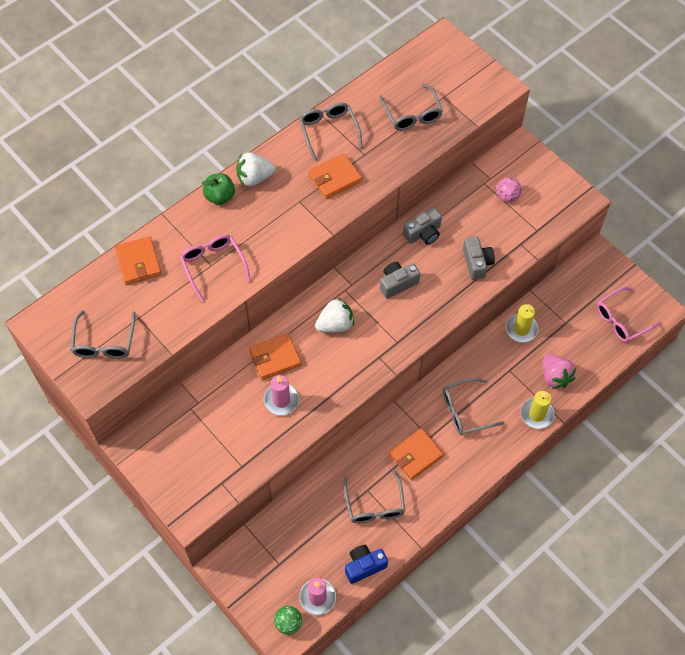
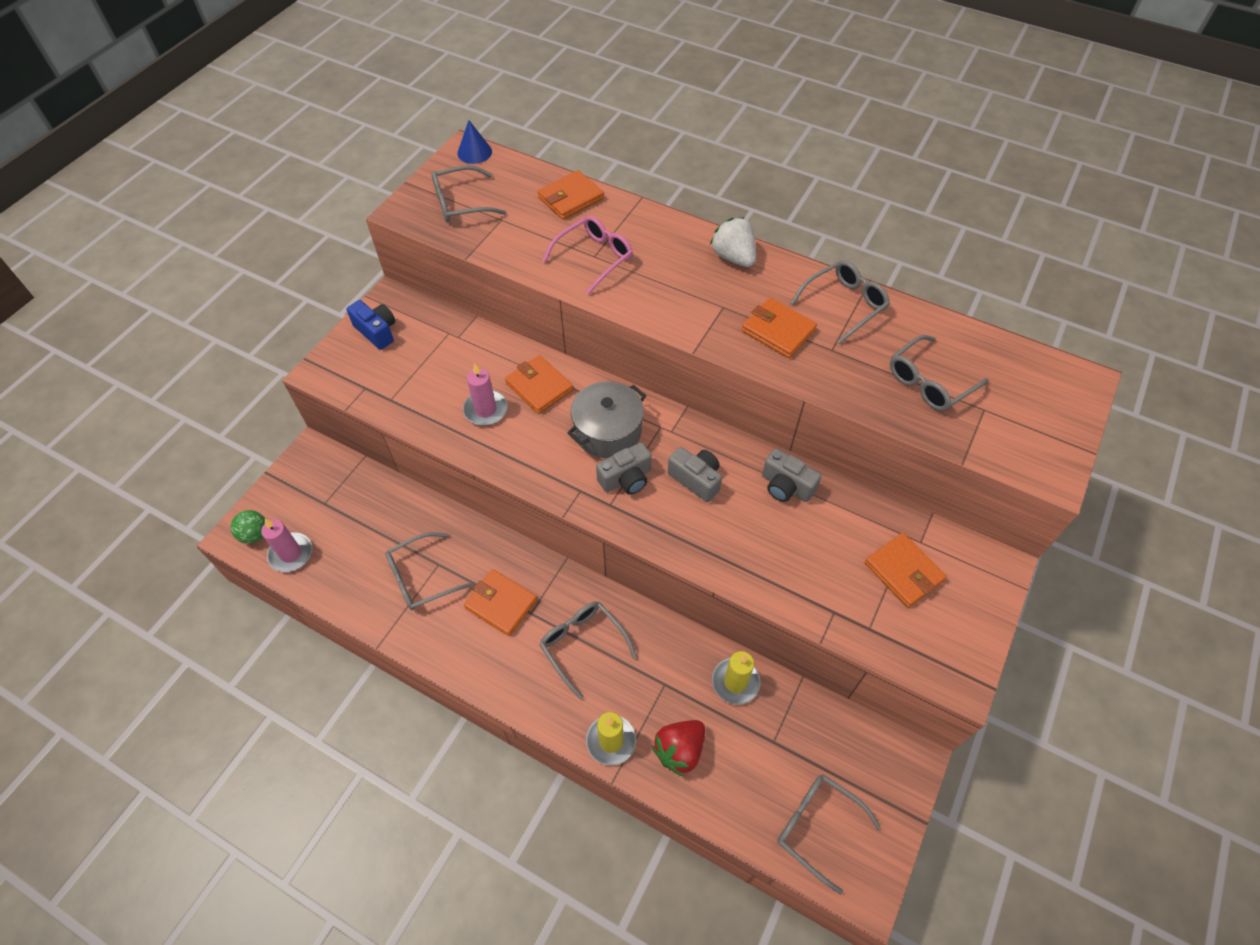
camera: 70 degrees right, 5 degrees down
green apple [202,173,235,205] -> none
white strawberry [315,298,354,332] -> grey pot [567,381,646,458]
blue camera [345,545,388,584] -> blue camera moved to [347,300,395,350]
grey camera [463,236,495,280] -> grey camera moved to [596,442,652,495]
pink ball [496,177,521,202] -> orange wallet [865,533,947,608]
pink strawberry [543,354,576,389] -> red strawberry [652,720,705,776]
pink glasses [597,287,661,342] -> grey glasses [777,774,881,895]
none -> blue cone [457,120,492,164]

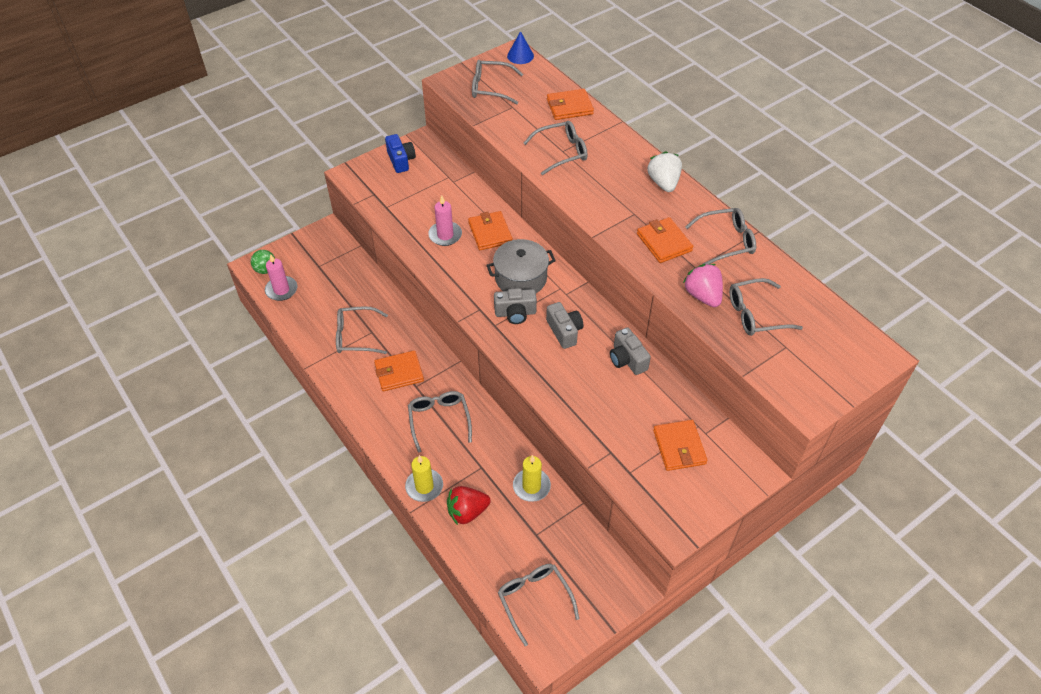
camera: 25 degrees right, 5 degrees down
orange wallet [464,569,537,636] -> orange wallet turned 75 degrees counterclockwise [374,351,424,391]
pink glasses [542,215,633,295] -> grey glasses [524,121,588,175]
none -> pink strawberry [683,264,723,307]

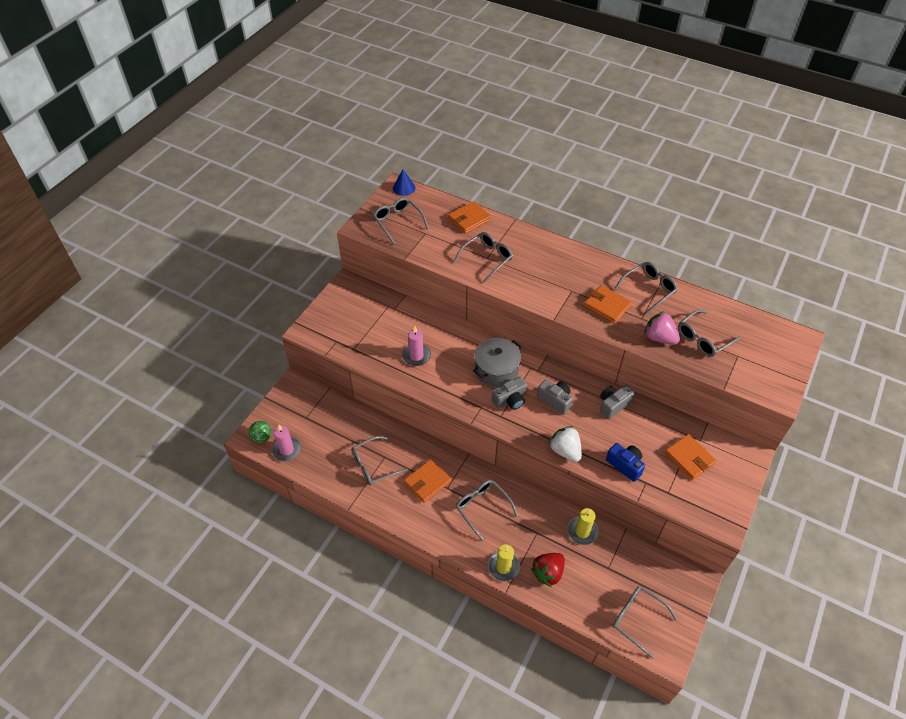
camera: 25 degrees left, 0 degrees up
blue camera [385,134,416,173] -> blue camera moved to [606,443,645,482]
orange wallet [468,211,513,250] -> none
grey glasses [472,60,523,104] -> grey glasses turned 75 degrees clockwise [373,197,429,244]
grey camera [610,327,651,375] -> grey camera turned 105 degrees clockwise [600,385,635,419]
white strawberry [647,151,682,192] -> white strawberry moved to [548,426,582,462]

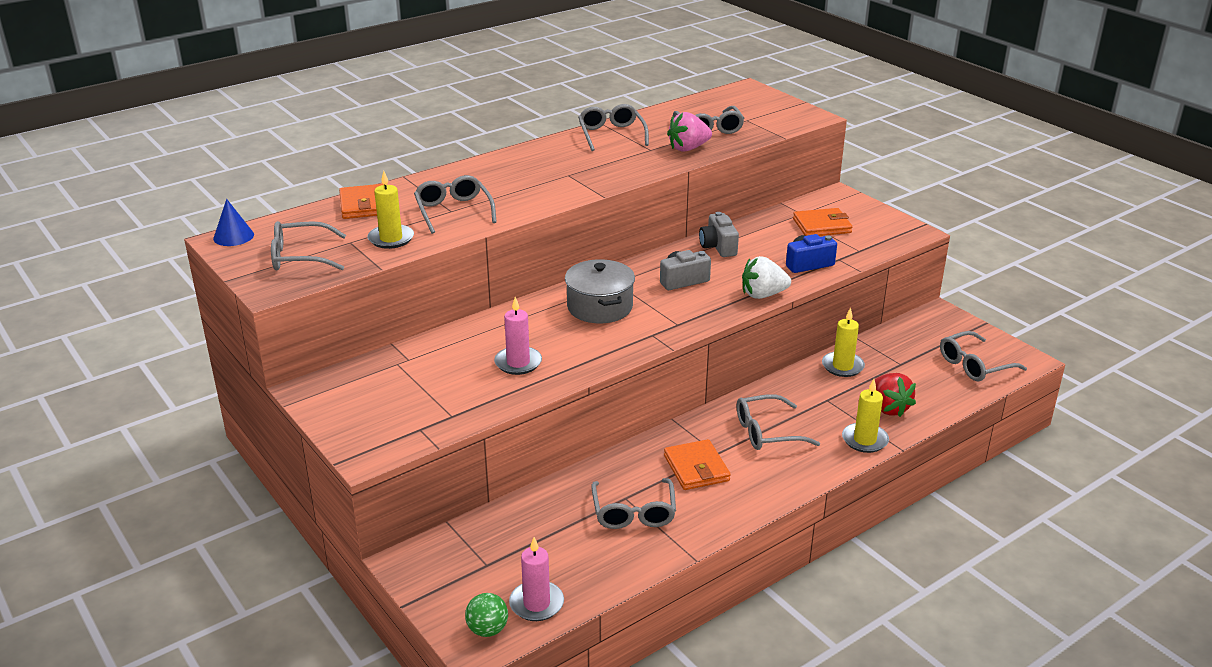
camera: 65 degrees left, 20 degrees down
grey camera [492,377,527,410] -> none
orange wallet [584,285,632,324] -> none
none -> yellow candle [367,171,414,249]

